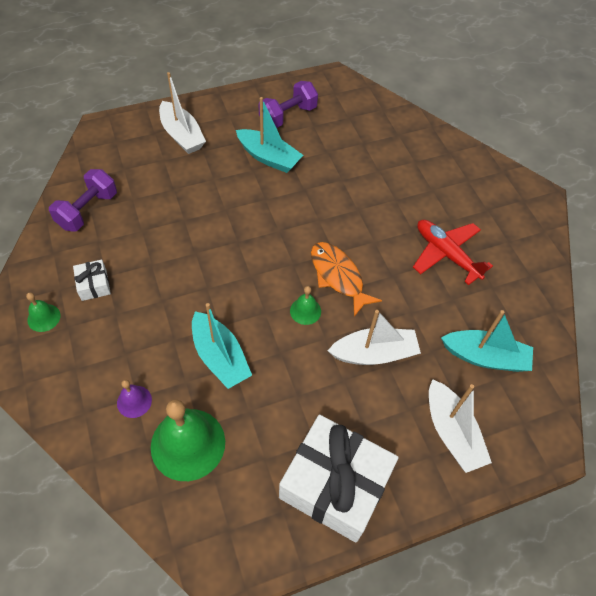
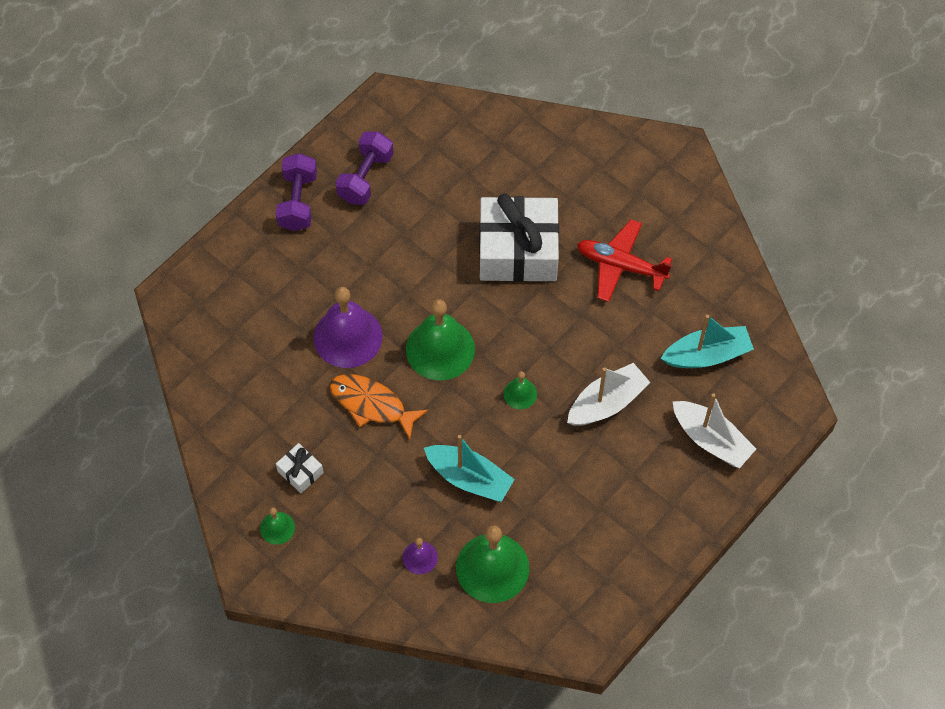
camera: 25 degrees left, 5 degrees up
purple dumbbell [49,169,117,231] -> purple dumbbell moved to [276,153,317,231]
white boat [159,72,206,154] -> none
turquoise boat [236,97,303,173] -> none
white gift [279,415,399,543] -> white gift moved to [479,194,559,282]
orange fish [311,242,382,317] -> orange fish moved to [330,374,428,440]
none -> purple bell [314,287,383,368]
none -> green bell [406,299,475,380]

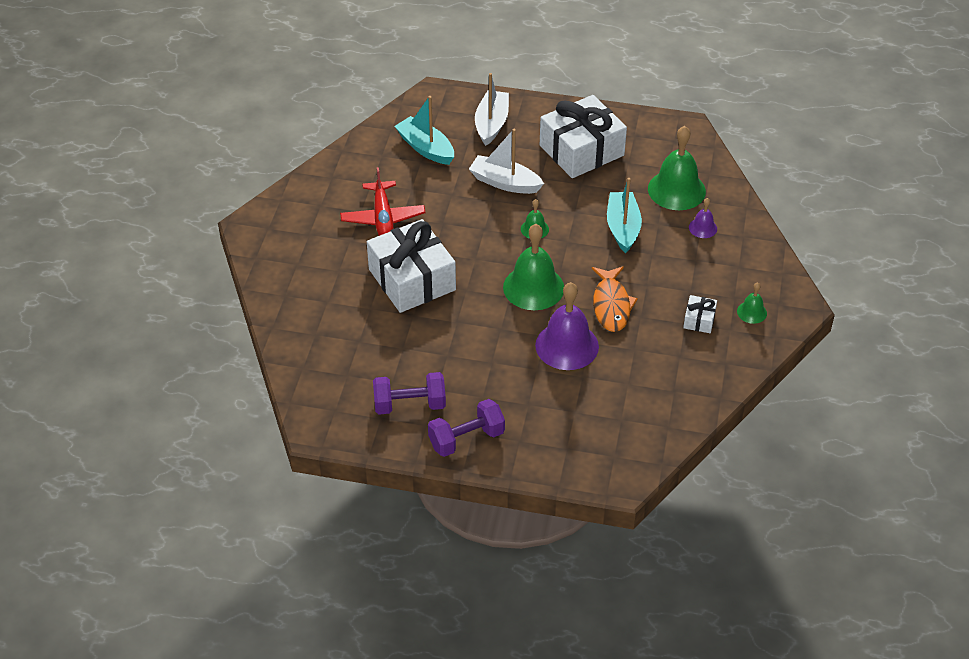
camera: 120 degrees left, 15 degrees down
none -> white gift [540,95,627,178]

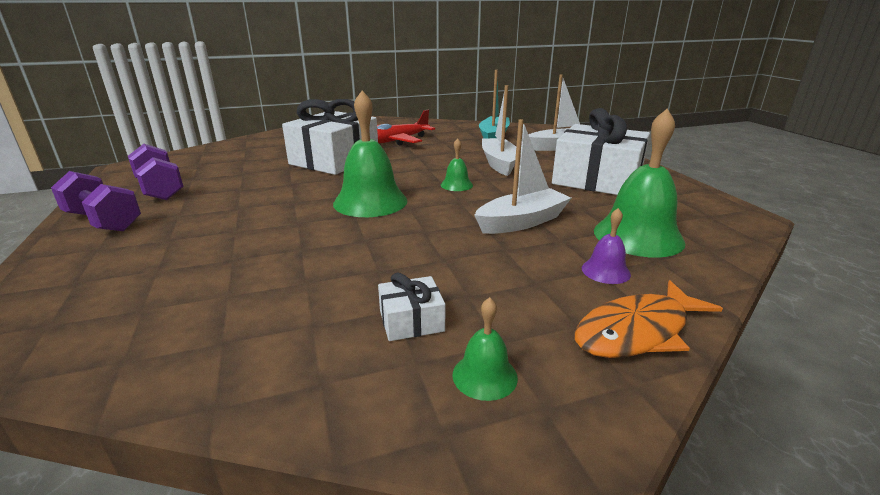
camera: 60 degrees right, 20 degrees down
purple bell [535,282,599,370] -> none
orange fish [592,266,638,332] -> orange fish moved to [575,280,723,358]
turquoise boat [607,178,642,253] -> white boat [474,119,571,234]

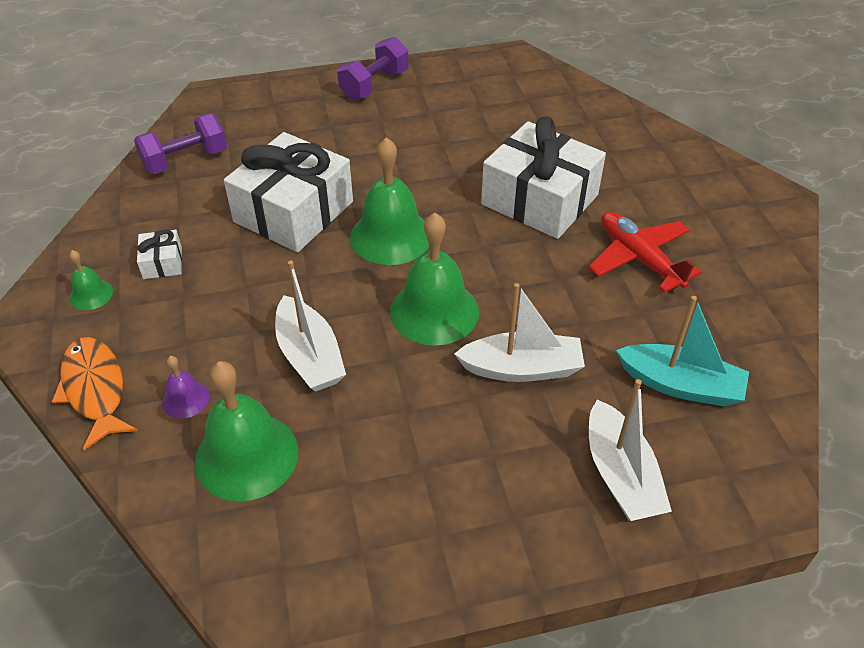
camera: 95 degrees right, 20 degrees up
purple dumbbell [128,144,184,200] -> purple dumbbell moved to [134,114,227,174]
green bell [441,138,473,191] -> green bell [390,213,479,346], size x2.08
white gift [552,108,650,195] -> white gift moved to [224,132,353,252]

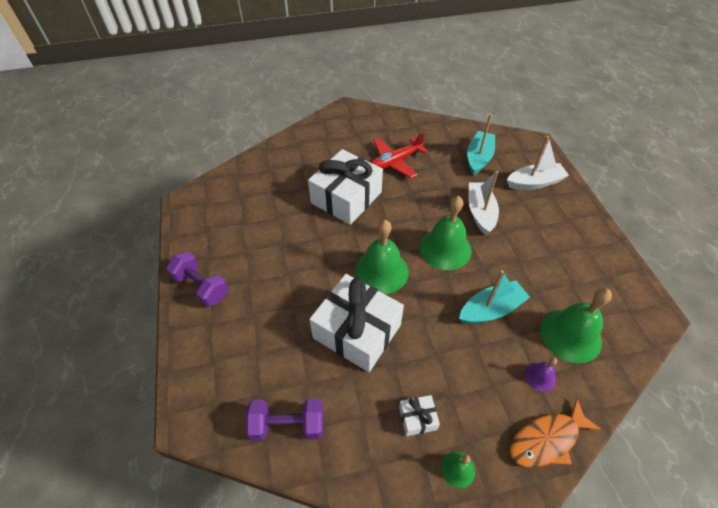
camera: 90 degrees left, 5 degrees up
purple dumbbell [134,114,227,174] -> purple dumbbell turned 60 degrees counterclockwise [245,398,323,441]
white boat [275,261,346,392] -> turquoise boat [459,270,530,324]

